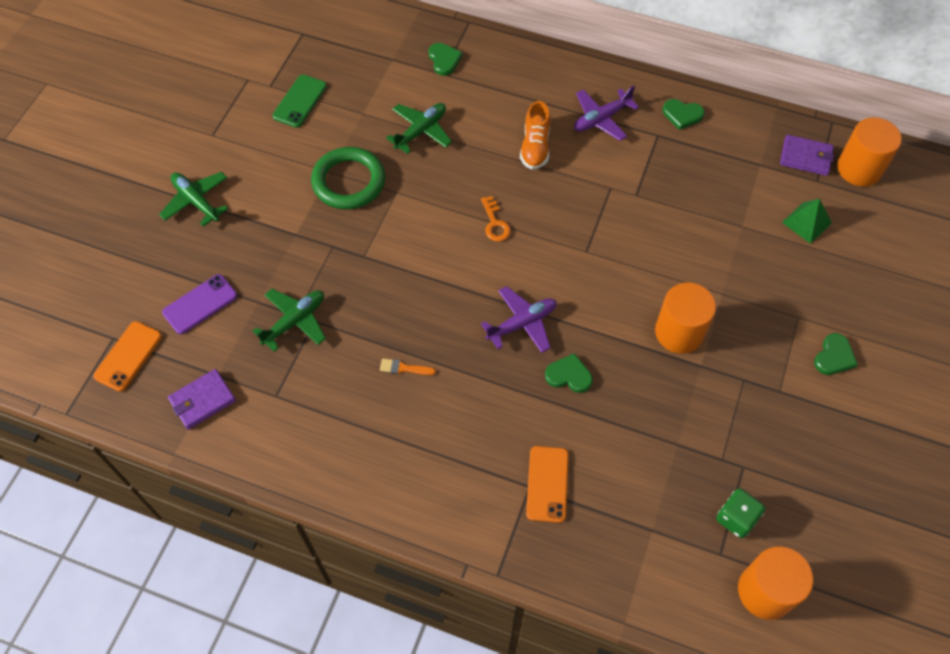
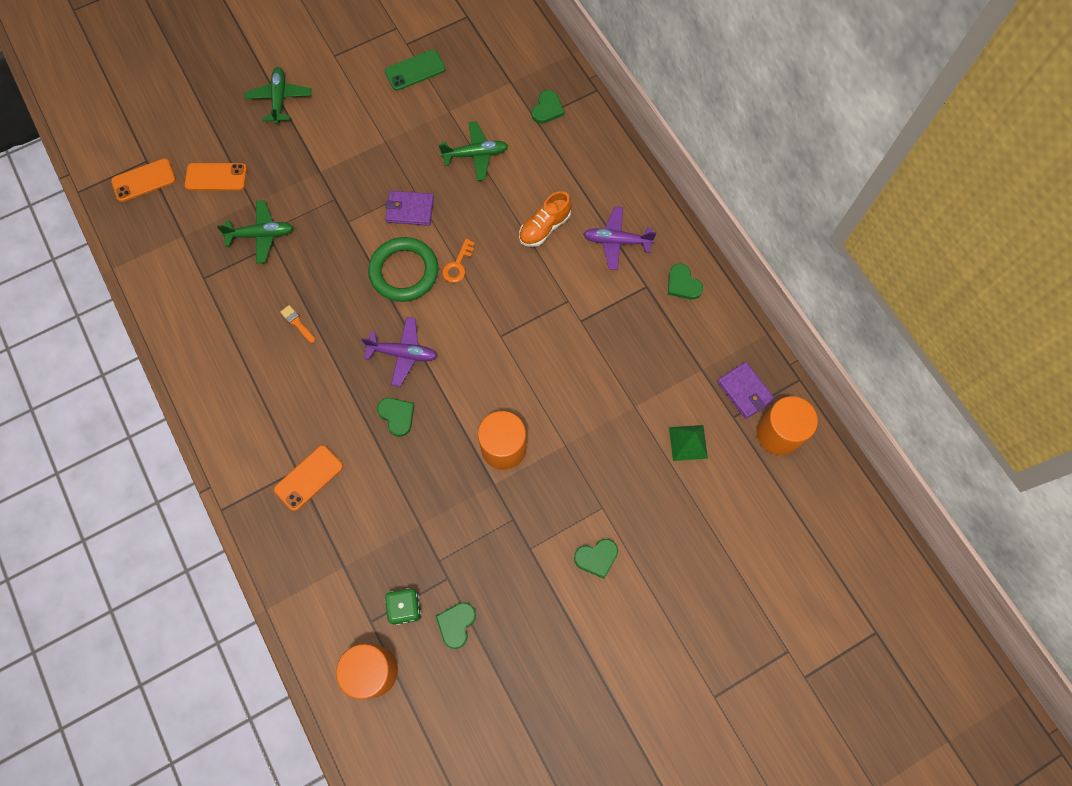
camera: 40 degrees right, 10 degrees up
purple phone [162,274,237,334] -> orange phone [185,163,247,191]
purple wallet [168,369,236,430] -> purple wallet moved to [385,191,434,226]
green ring [311,147,385,209] -> green ring moved to [368,237,438,302]
none -> green heart [436,602,476,649]

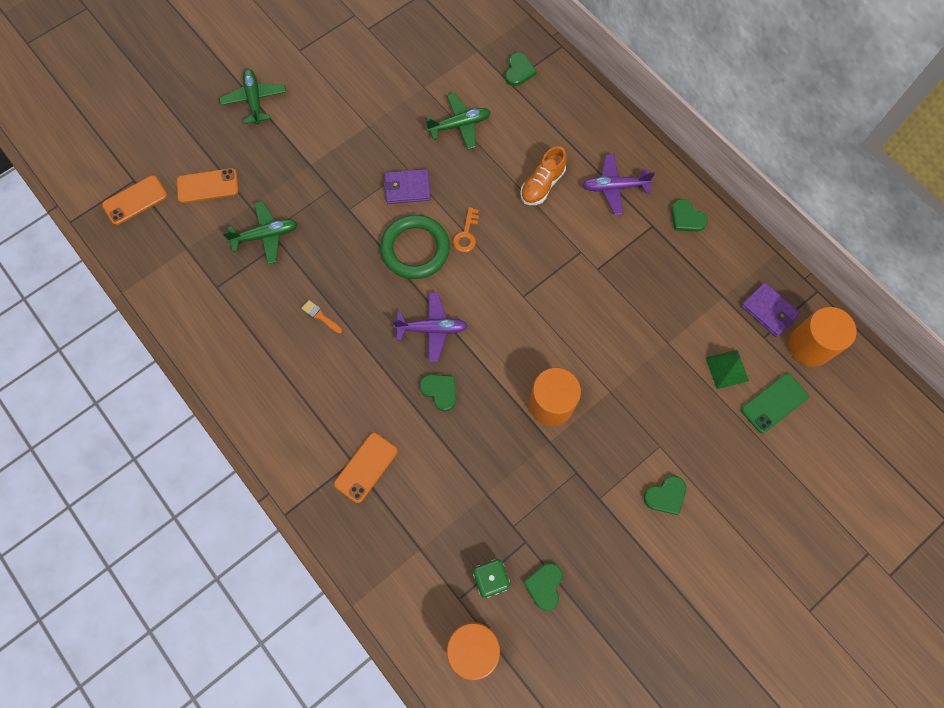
camera: 10 degrees left, 0 degrees up
green phone [385,50,445,91] -> green phone moved to [741,373,809,433]

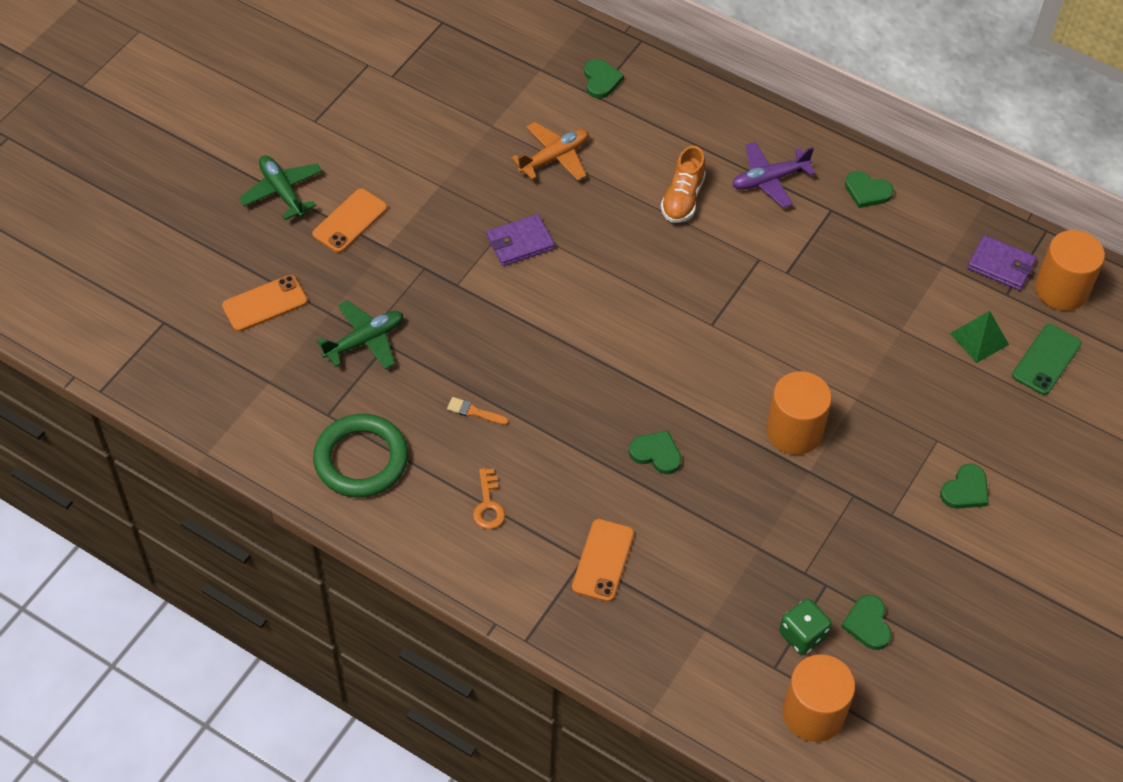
camera: 20 degrees left, 15 degrees down
orange phone [102,175,167,225] -> orange phone moved to [312,189,387,253]
green ring [380,215,450,279] -> green ring moved to [313,414,408,497]
purple plane [392,292,468,362] -> none
green plane [425,93,491,150] -> orange plane [511,122,589,181]
orange key [453,207,479,252] -> orange key moved to [473,468,505,529]

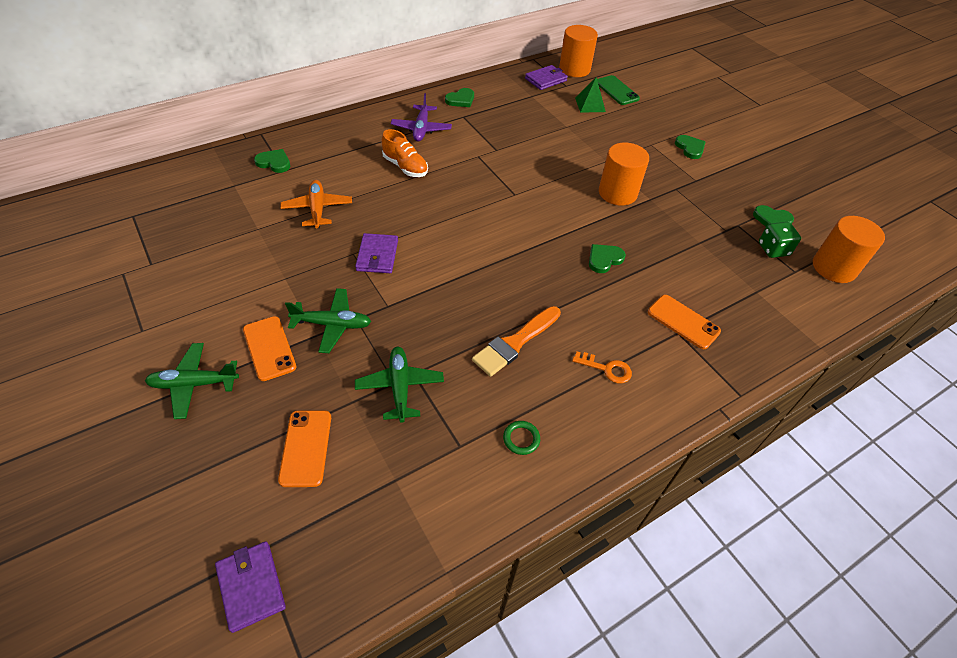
camera: 65 degrees left, 5 degrees down
green ring [313,414,408,497] -> green ring [503,421,540,455], size x0.41
orange brush [447,397,509,425] -> orange brush [472,306,561,377], size x2.05
none -> purple wallet [215,541,286,633]
none -> green plane [285,288,371,353]

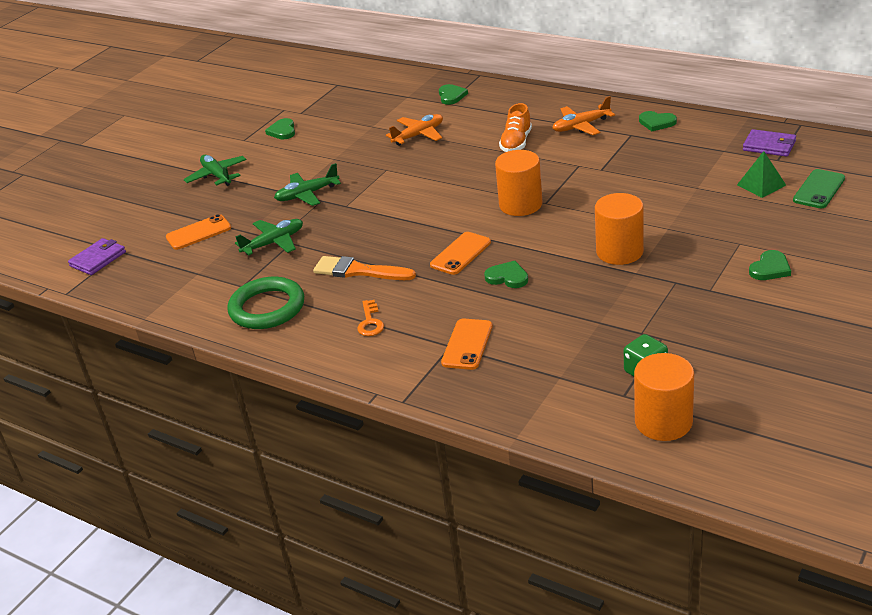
camera: 70 degrees right, 15 degrees down
orange phone [243,316,296,381] -> orange phone moved to [430,232,491,275]
green plane [285,288,371,353] -> green plane turned 90 degrees clockwise [274,163,341,206]
purple wallet [355,233,398,273] -> none
purple plane [391,93,452,141] -> orange plane [553,96,615,135]
green ring [503,421,540,455] -> green ring [227,277,304,329], size x2.43
orange cylinder [559,25,598,77] -> orange cylinder moved to [495,150,542,216]
green heart [753,205,794,227] -> green heart moved to [265,118,295,140]

